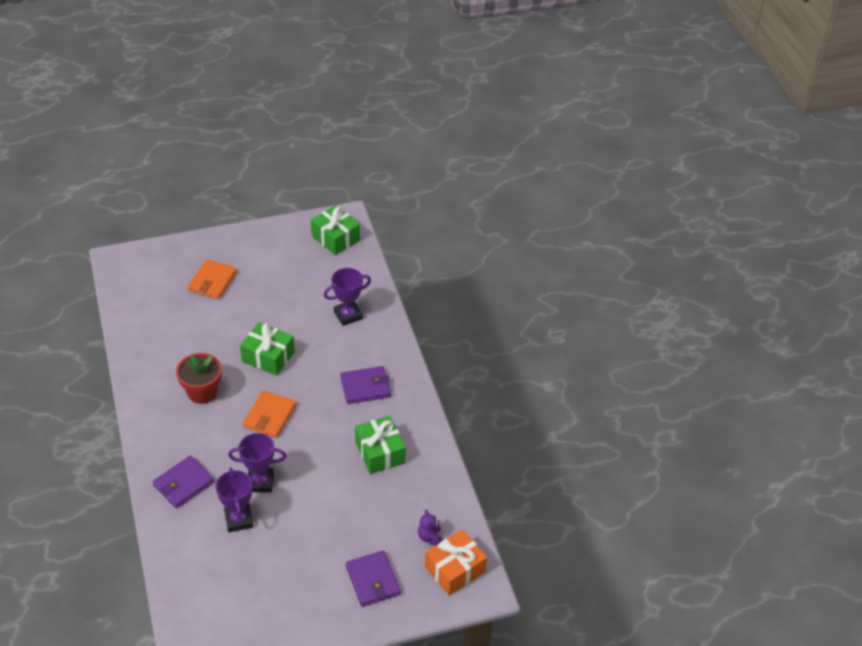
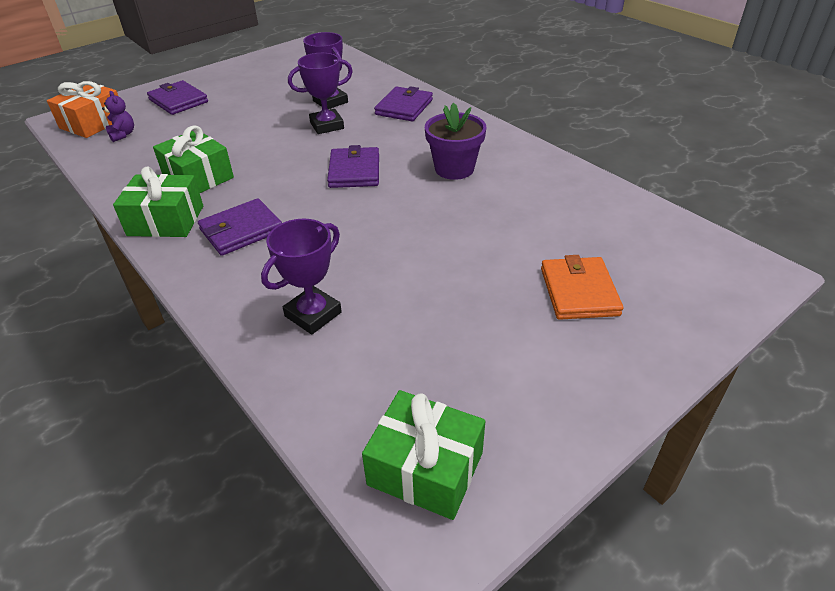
camera: 160 degrees right, 5 degrees down
red flower pot [176,353,222,404] -> purple flower pot [425,103,486,180]
green gift [240,322,295,376] -> green gift moved to [113,167,203,237]
orange wallet [243,391,296,438] -> purple wallet [327,145,379,188]

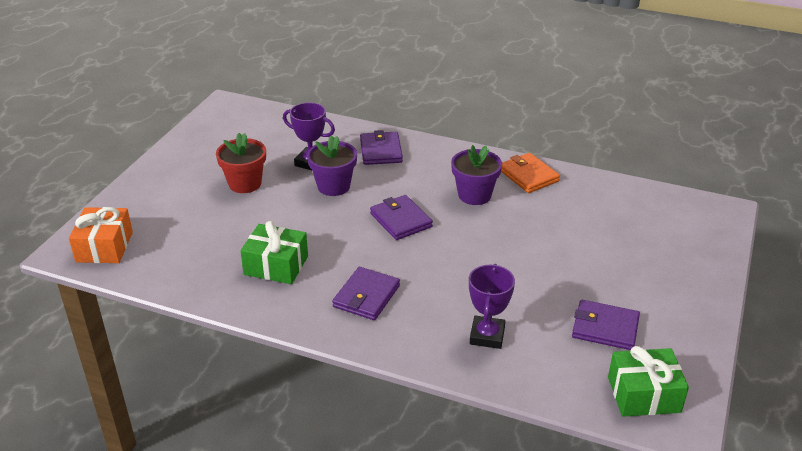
camera: 30 degrees left, 5 degrees down
purple teddy bear [102,91,134,142] -> none
green gift [113,167,203,237] -> none
purple wallet [147,80,208,115] -> purple wallet moved to [572,300,640,350]
purple trophy [288,53,353,134] -> purple flower pot [307,135,357,196]
orange wallet [541,255,623,320] -> orange wallet moved to [501,153,560,193]
none -> red flower pot [216,133,266,193]

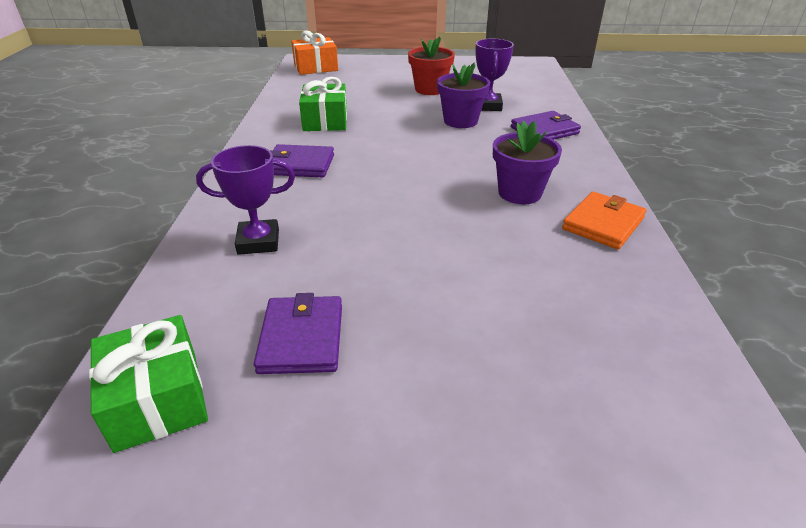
camera: 70 degrees right, 0 degrees up
purple wallet [370,195,433,240] -> none

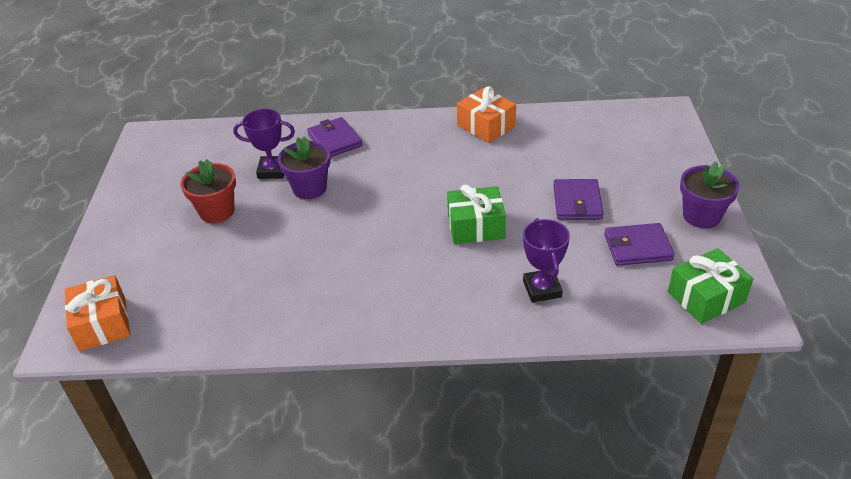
camera: 90 degrees left, 5 degrees up
purple wallet [270,144,334,177] -> purple wallet moved to [553,179,604,220]
green gift [299,77,347,131] -> green gift moved to [447,185,506,244]
purple flower pot [493,121,562,204] -> purple flower pot moved to [680,161,740,228]
orange wallet [562,192,646,249] -> orange gift [457,86,516,143]

